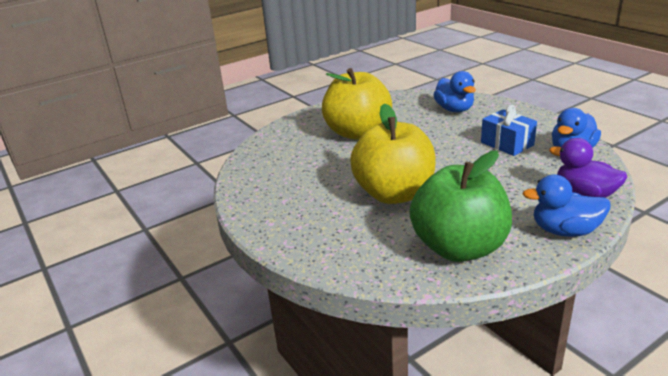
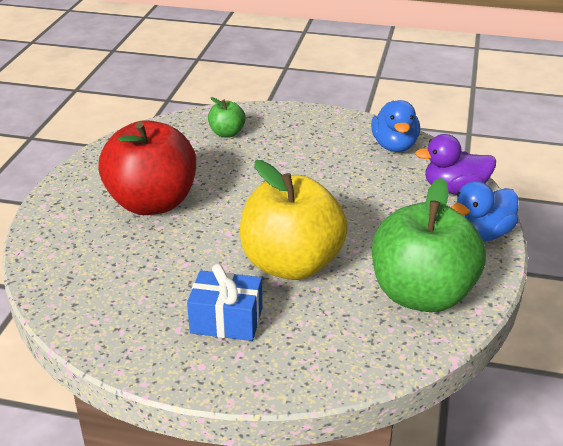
camera: 45 degrees left, 5 degrees up
yellow apple [322,68,392,140] -> red apple [98,120,196,215]
blue duck [433,71,476,112] -> green apple [208,97,246,137]
blue gift [481,105,537,156] -> blue gift moved to [187,264,262,341]

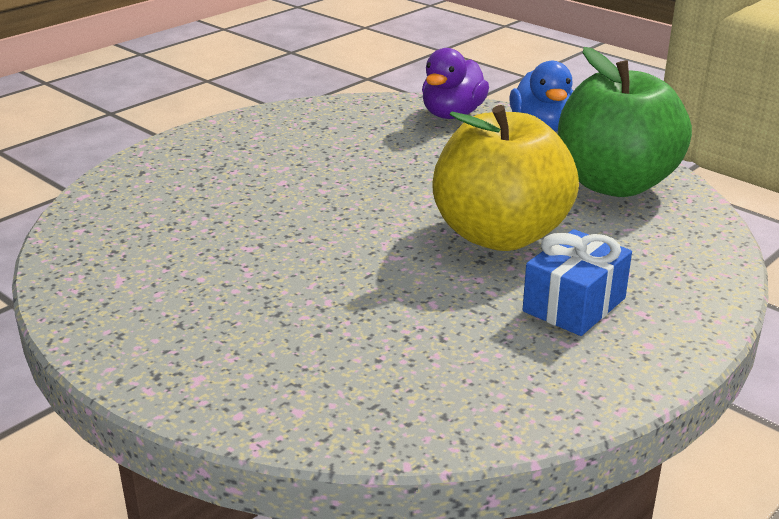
camera: 60 degrees left, 5 degrees down
red apple [98,120,196,215] -> none
green apple [208,97,246,137] -> none
blue duck [371,100,420,152] -> none

